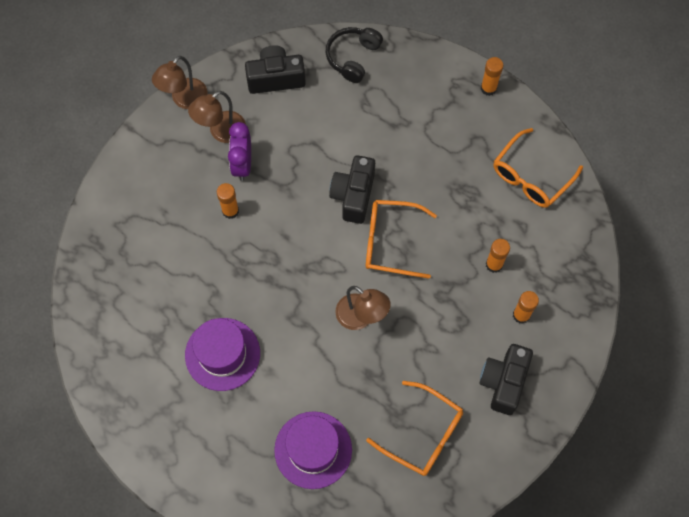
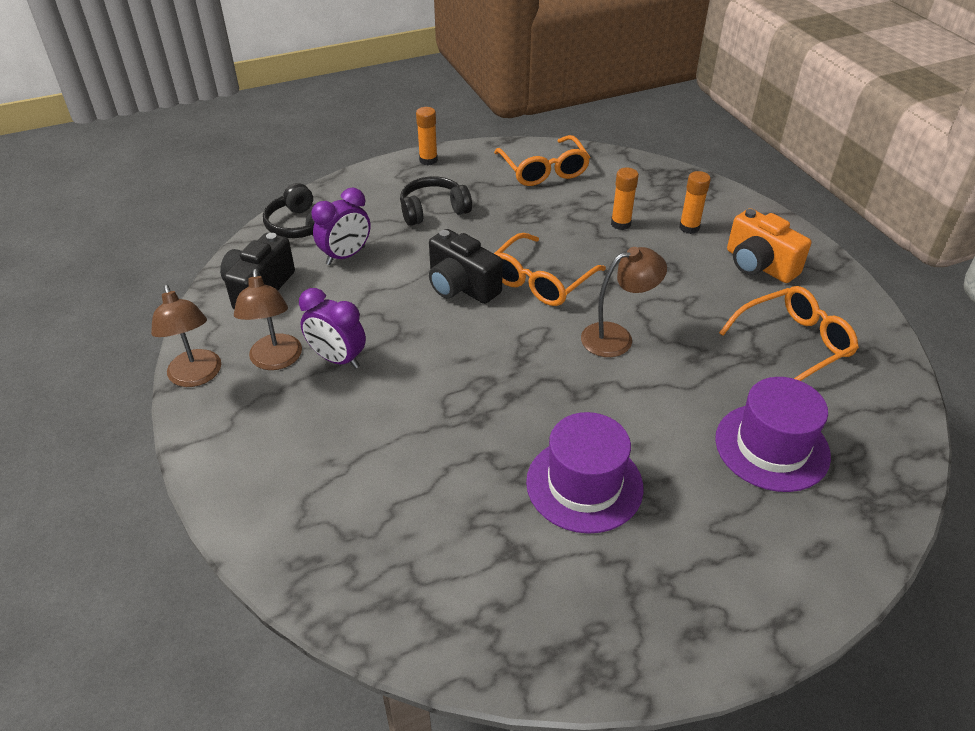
camera: 60 degrees left, 25 degrees down
orange glue stick [217,183,239,219] -> none
black camera [480,344,533,415] -> orange camera [727,208,811,283]
none -> purple clock [312,188,370,265]
none -> black headphones [400,176,472,226]

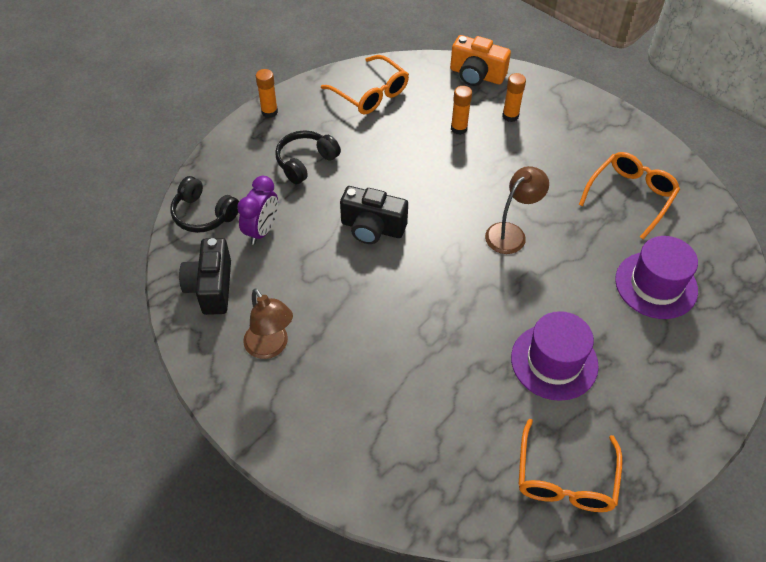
camera: 25 degrees left, 10 degrees up
brown lamp [151,285,221,387] -> none
purple clock [299,288,366,369] -> none
orange glasses [494,233,606,306] -> orange glasses moved to [518,419,623,512]
orange camera [727,208,811,283] -> orange camera moved to [450,35,511,86]

